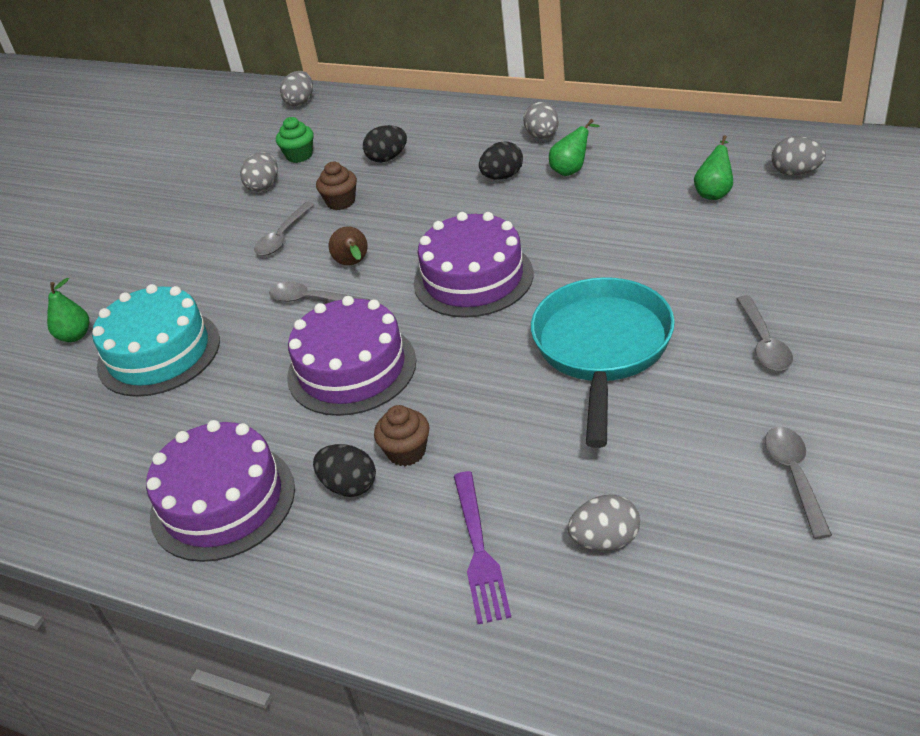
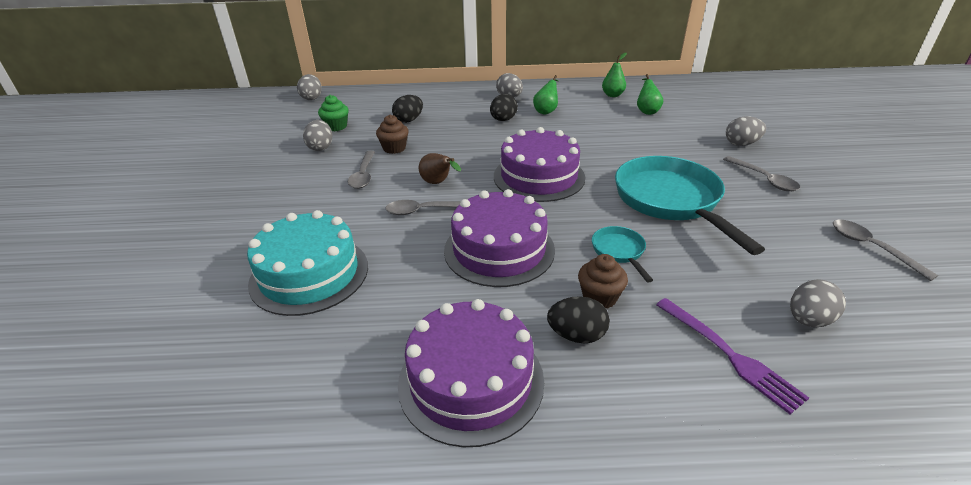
camera: 30 degrees left, 5 degrees down
green pear [47,277,89,342] -> green pear moved to [602,53,627,97]
grey egg [771,136,826,176] -> grey egg moved to [726,116,766,146]
none -> turquoise pan [592,226,653,283]

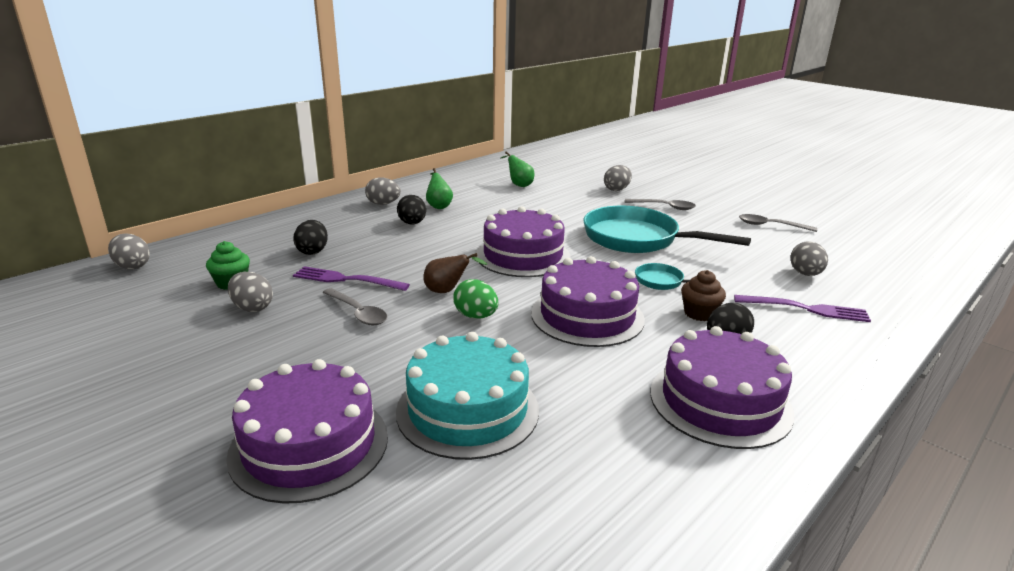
camera: 45 degrees left, 10 degrees down
brown cupcake [376,115,409,154] -> purple fork [293,266,410,291]
grey spoon [385,200,461,215] -> green egg [453,279,499,319]
green pear [602,53,627,97] -> none
none -> purple cake [226,359,388,504]

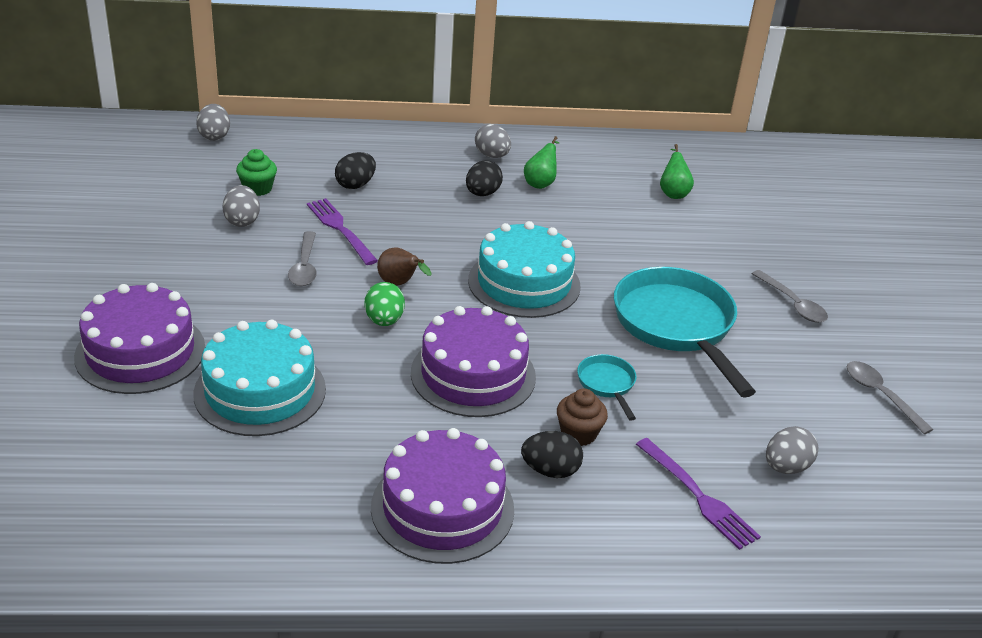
camera: 40 degrees right, 10 degrees up
purple cake [476,206,571,277] -> turquoise cake [468,221,581,318]
grey egg [604,165,632,191] -> none

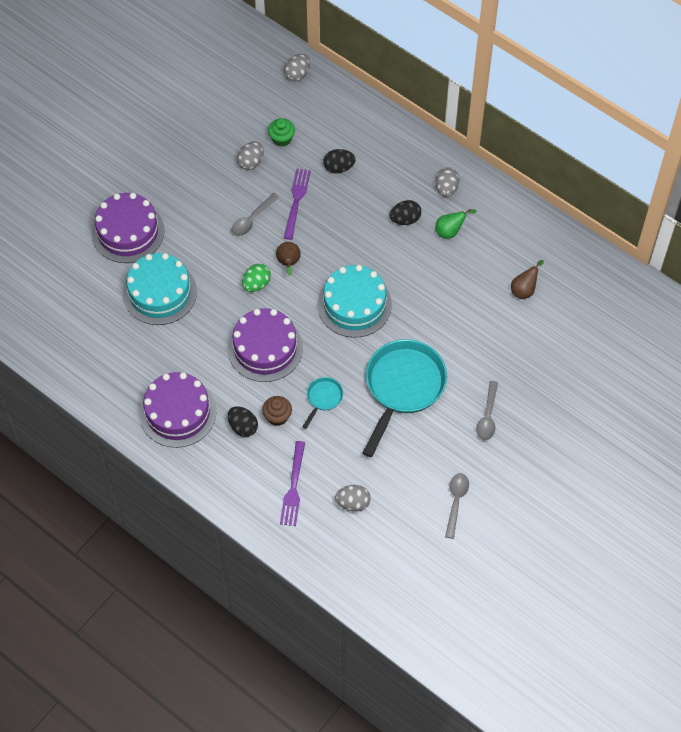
camera: 45 degrees right, 25 degrees up
green pear [660,144,694,199] -> brown pear [511,260,544,299]

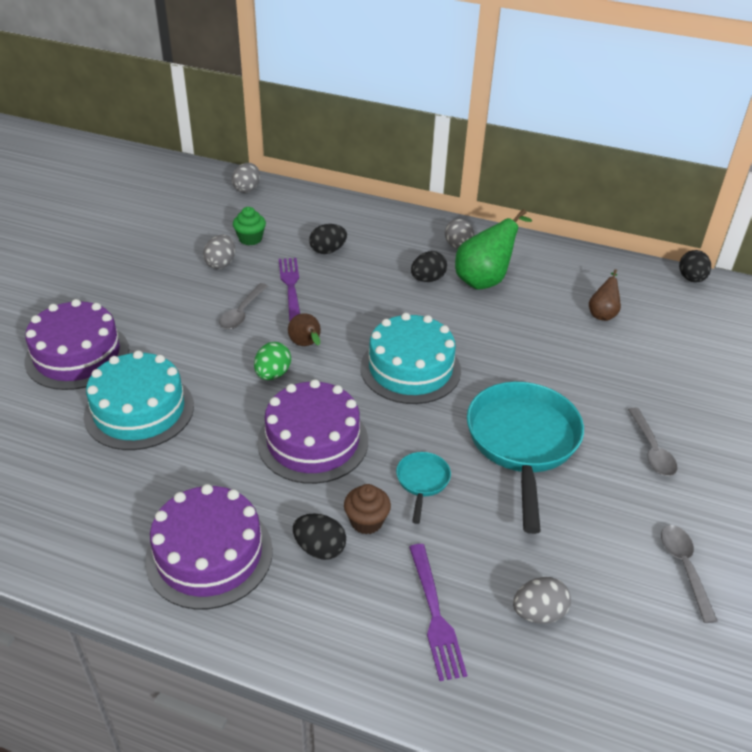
camera: 20 degrees left, 20 degrees down
green pear [435,209,476,239] -> green pear [455,209,532,290], size x1.80
none -> black egg [679,250,711,282]

